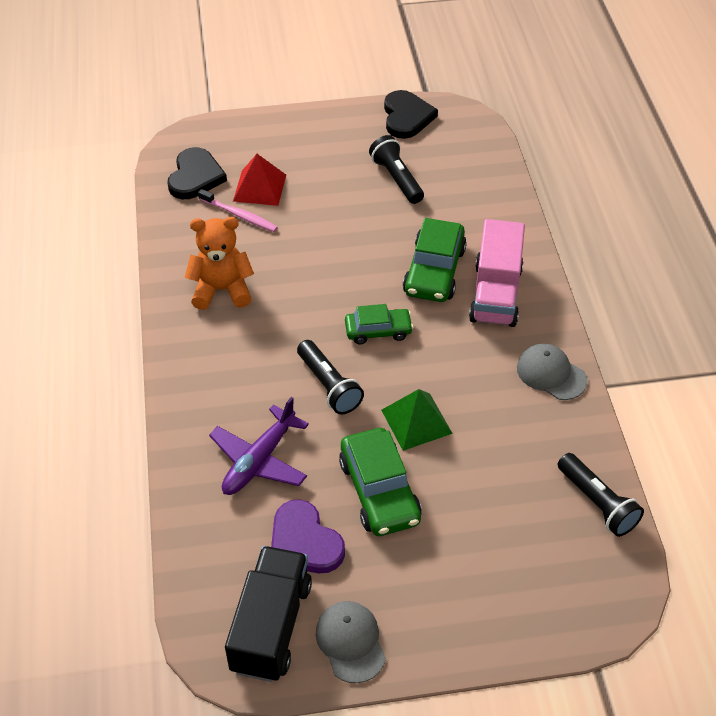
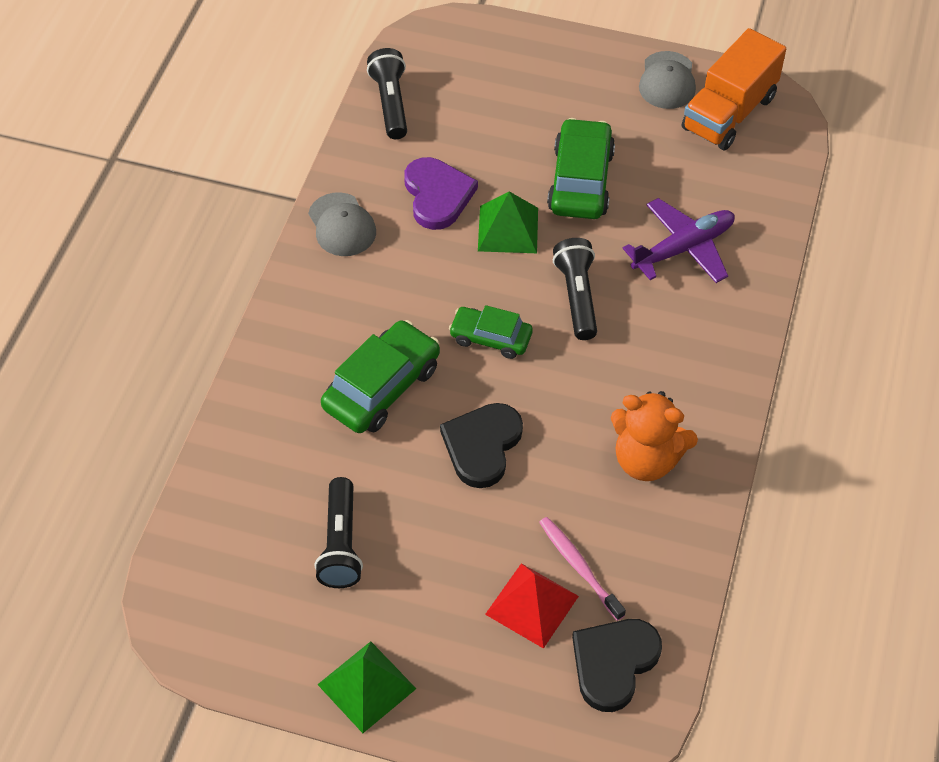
camera: 155 degrees left, 5 degrees up
black truck [225,546,312,682] -> orange truck [682,28,786,150]
purple heart [271,499,345,573] -> purple heart moved to [404,157,478,230]
black heart [384,90,438,139] -> black heart moved to [440,403,523,488]
pink truck [469,219,525,327] -> none
none -> green pyramid [317,641,416,733]

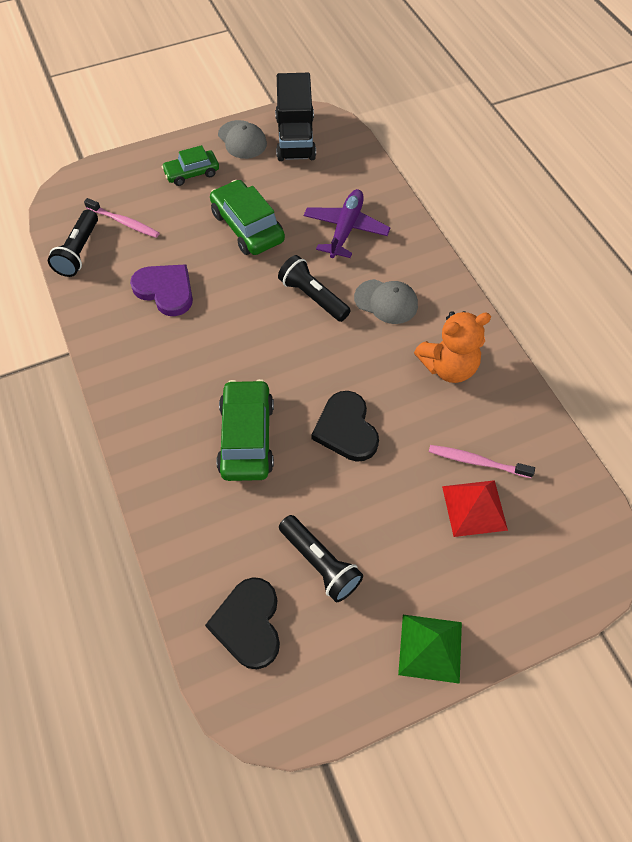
camera: 40 degrees left, 5 degrees up
grey cap [308,192,376,256] -> grey cap moved to [354,279,418,324]
black flashlight [367,48,407,139] -> black flashlight turned 120 degrees counterclockwise [48,209,98,277]
green car [449,305,533,359] -> green car moved to [162,145,219,186]
green pyramid [478,191,538,253] -> none
black heart [572,619,662,712] -> black heart moved to [205,577,280,669]
orange truck [682,28,786,150] -> black truck [275,73,316,161]
none -> pink toothbrush [84,198,159,238]

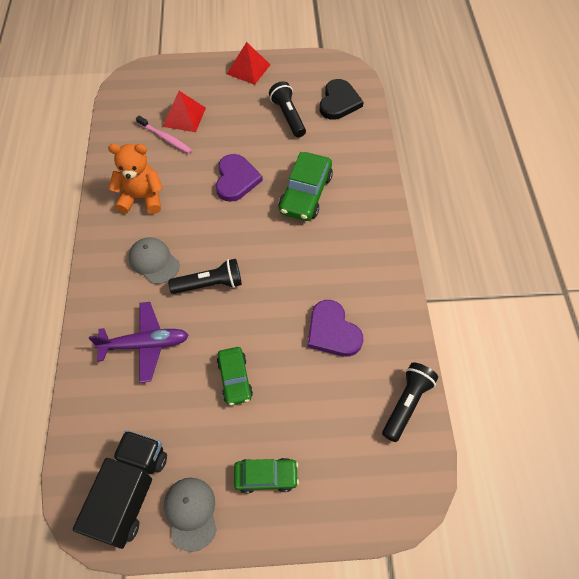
camera: 160 degrees left, 0 degrees up
pink toothbrush [84,198,159,238] -> none
green car [210,180,285,255] -> green car [217,347,253,405], size x0.63
black flashlight [278,255,351,322] -> black flashlight turned 75 degrees counterclockwise [168,259,242,294]
purple plane [304,189,391,258] -> purple plane turned 135 degrees counterclockwise [89,302,189,383]
black heart [311,391,379,462] -> purple heart [216,154,263,202]
green pyramid [398,615,462,684] -> red pyramid [227,42,270,85]

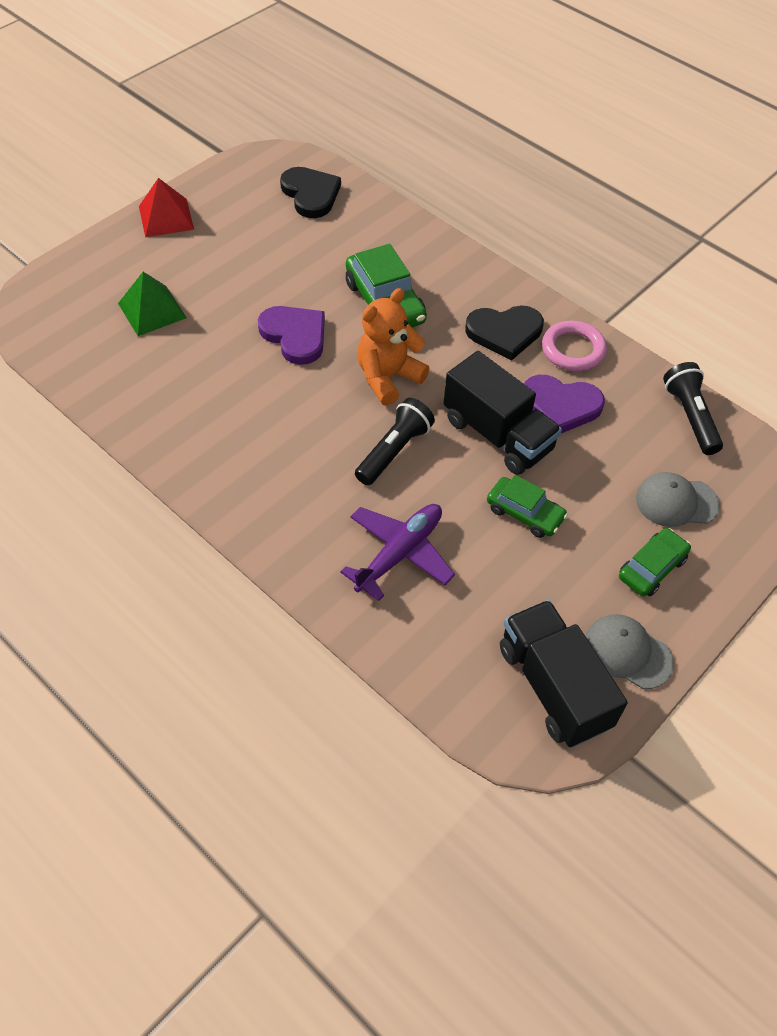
camera: 45 degrees left, 5 degrees down
orange teddy bear [108,144,163,214] -> orange teddy bear moved to [357,288,430,405]
grey cap [129,237,180,284] -> grey cap moved to [636,472,720,527]
pink toothbrush [136,116,192,153] -> none
red pyramid [163,91,206,132] -> green pyramid [118,272,187,336]
black flashlight [269,81,306,138] -> none
none -> black truck [443,351,562,475]
none -> black heart [465,305,544,360]
none -> pink ring [542,321,607,371]

